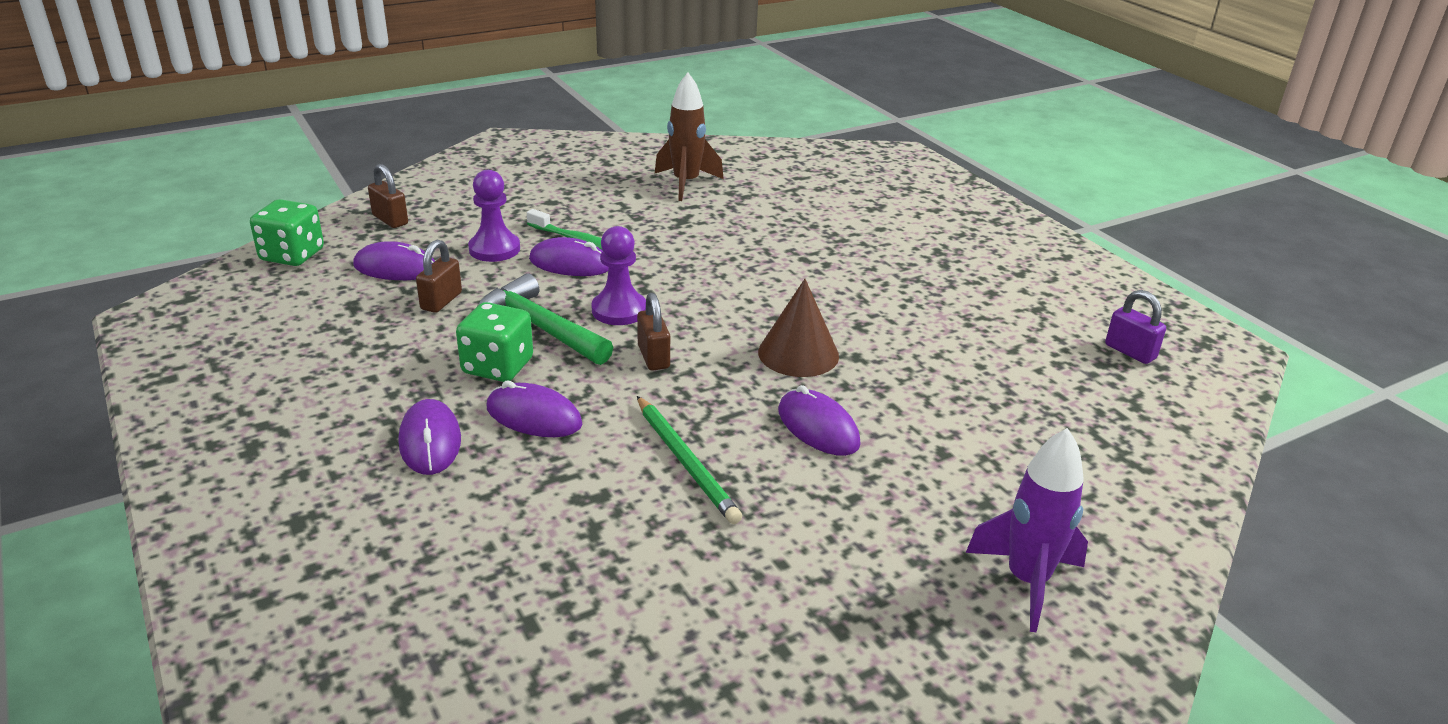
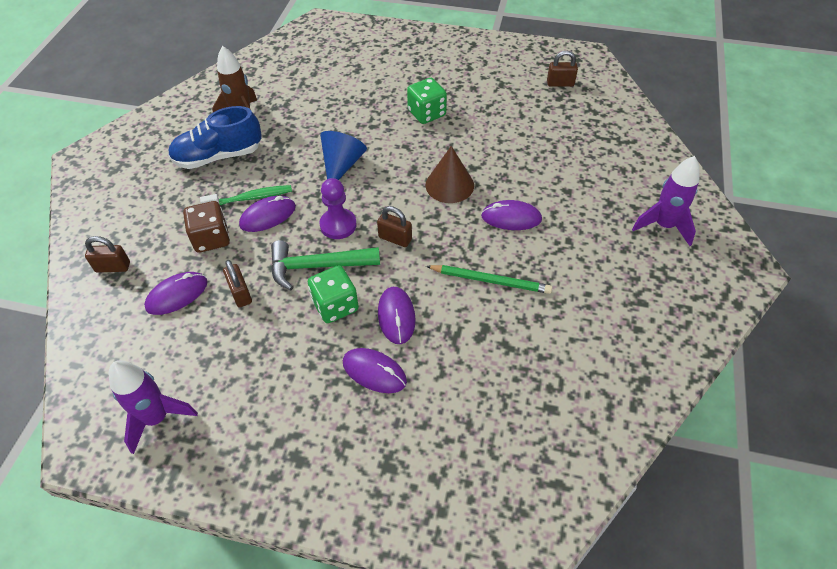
camera: 45 degrees left, 20 degrees up
green dice [250,199,324,266] -> green dice moved to [407,78,447,124]
purple pawn [468,170,520,262] -> brown dice [183,201,230,253]
purple mouse [486,381,582,437] -> purple mouse turned 75 degrees counterclockwise [378,287,416,344]
purple padlock [1105,290,1166,364] -> brown padlock [547,51,578,87]
none -> purple rocket [109,361,198,454]
none -> blue shoe [168,106,262,169]
none -> blue cone [320,131,367,180]

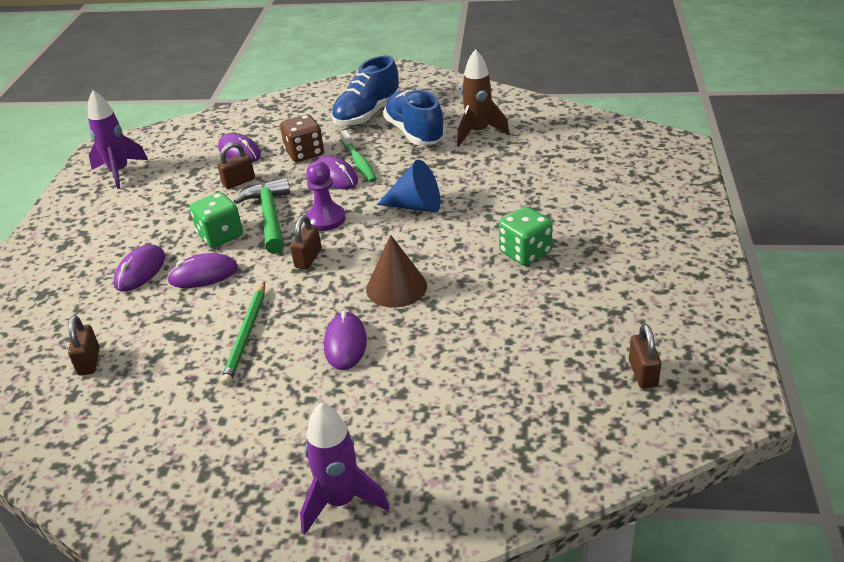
camera: 85 degrees right, 15 degrees down
brown padlock [85,236,130,273] -> brown padlock moved to [68,315,100,376]
none -> blue shoe [331,56,400,126]

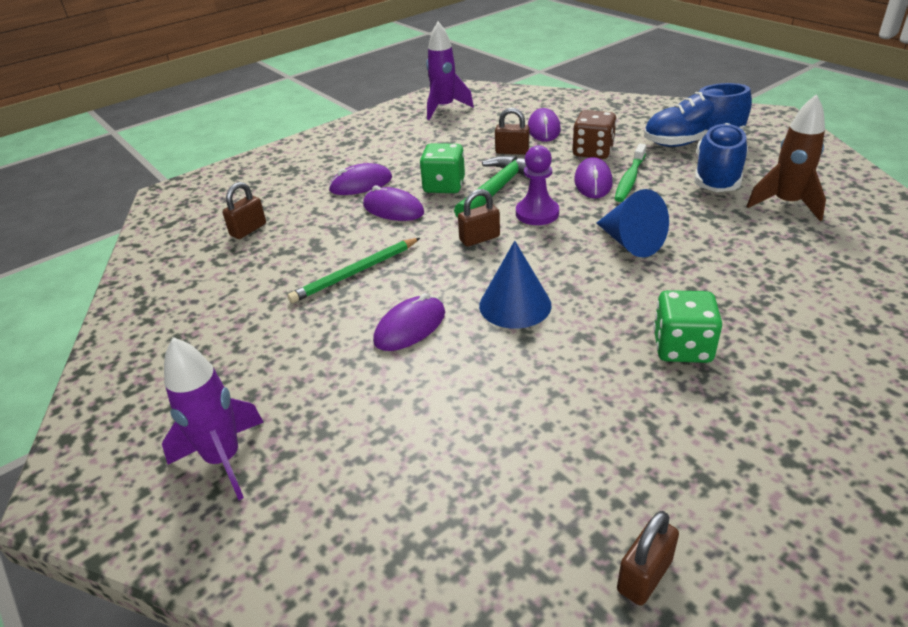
camera: 45 degrees right, 0 degrees up
brown cone [366,235,427,308] -> blue cone [479,241,551,329]

